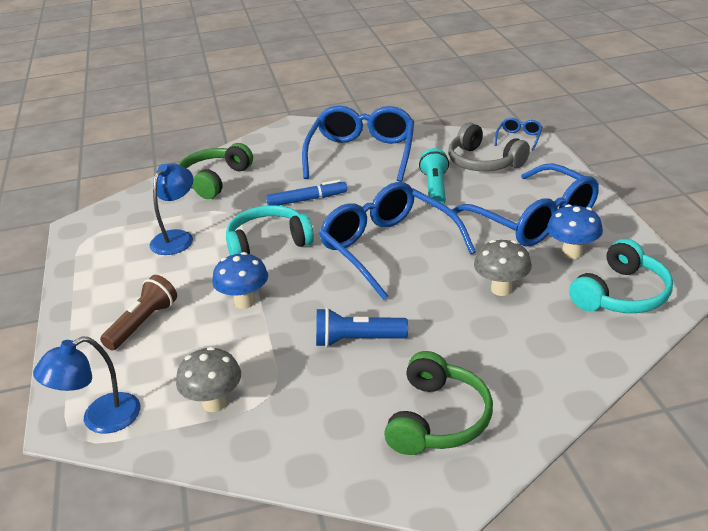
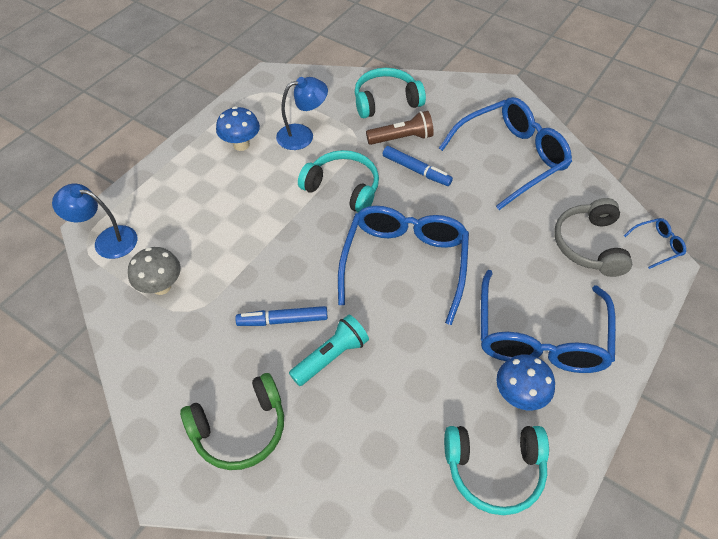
camera: 45 degrees right, 20 degrees up
brown flashlight [100,275,177,350] -> brown flashlight moved to [366,111,434,145]
green headphones [179,143,253,199] -> turquoise headphones [355,68,426,118]
blue mushroom [212,252,268,309] -> blue mushroom moved to [216,107,260,151]
blue flashlight [316,308,408,347] -> blue marker [235,306,328,326]
turquoise flashlight [419,148,449,204] -> turquoise flashlight moved to [289,315,369,386]
grey mushroom [474,240,532,296] -> none

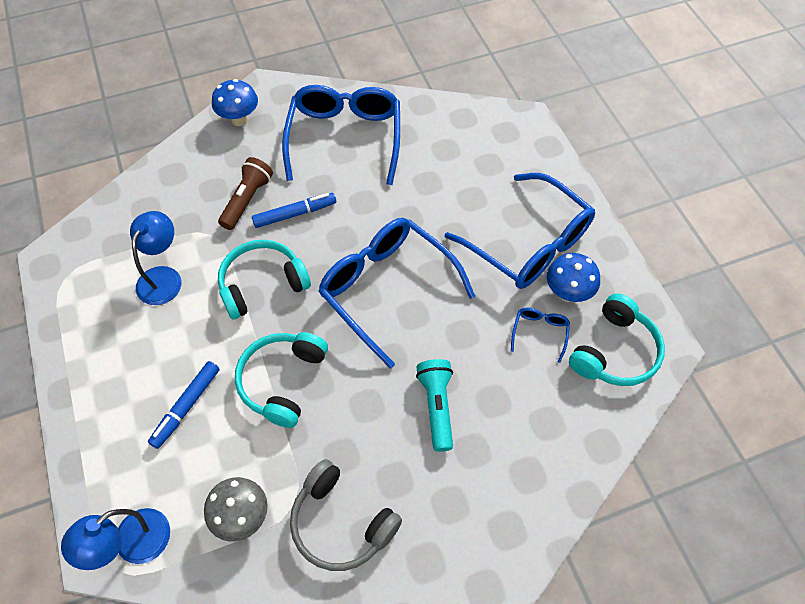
camera: 55 degrees left, 5 degrees up
green headphones [180,373,284,470] -> none
blue mushroom [216,107,260,151] -> blue mushroom moved to [212,79,258,126]
blue marker [235,306,328,326] -> blue marker moved to [148,361,220,449]
turquoise headphones [355,68,426,118] -> turquoise headphones moved to [235,332,328,428]
grey headphones [554,198,632,277] -> grey headphones moved to [290,459,402,571]
blue glasses [624,218,686,269] -> blue glasses moved to [511,308,570,363]

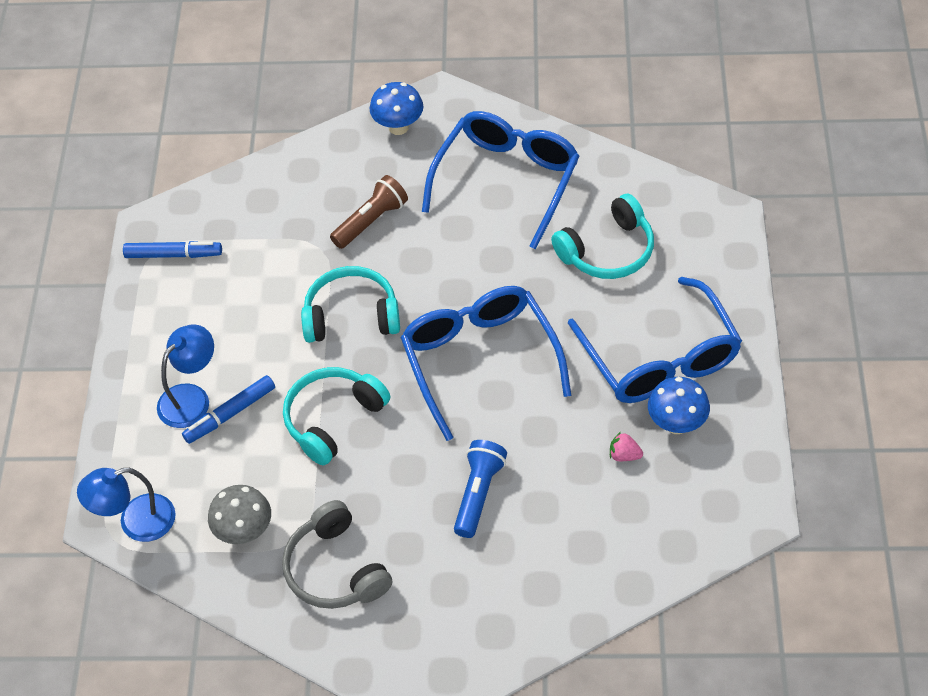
camera: 25 degrees right, 5 degrees down
blue lamp [130,211,182,305] -> blue lamp moved to [157,324,214,428]
blue marker [252,193,336,228] -> blue marker moved to [123,241,222,258]
turquoise flashlight [416,359,453,452] -> blue flashlight [454,440,507,538]
blue glasses [511,308,570,363] -> pink strawberry [610,432,643,461]
turquoise headphones [569,293,665,386] -> turquoise headphones moved to [551,194,654,279]

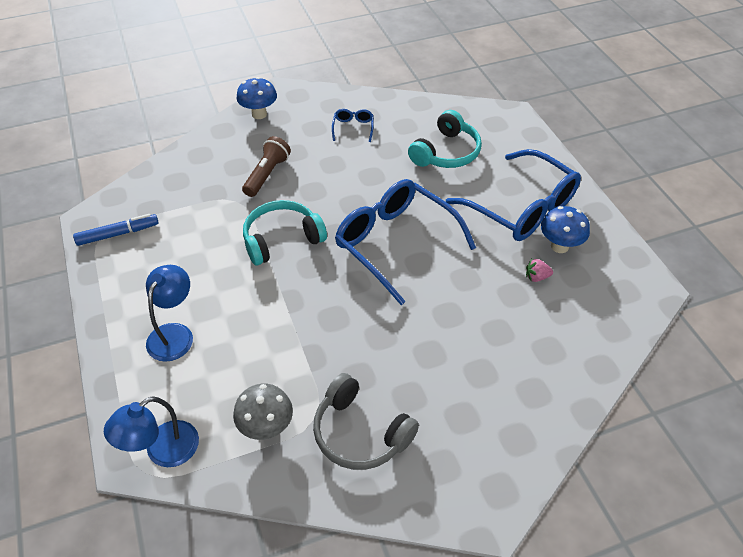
camera: 25 degrees left, 5 degrees down
blue marker [182,375,275,444] -> none
turquoise headphones [283,367,390,465] -> none
blue glasses [422,111,579,249] -> blue glasses [332,109,374,142], size x0.41
blue flashlight [454,440,507,538] -> none

